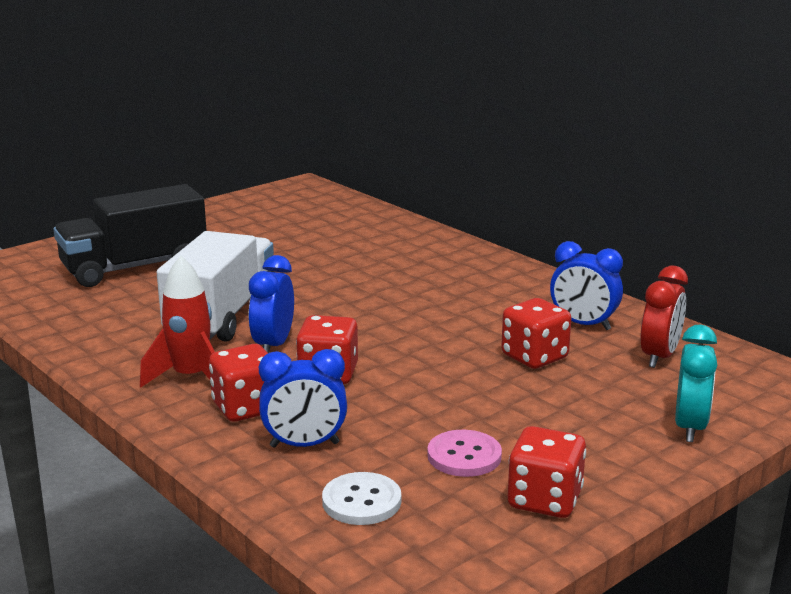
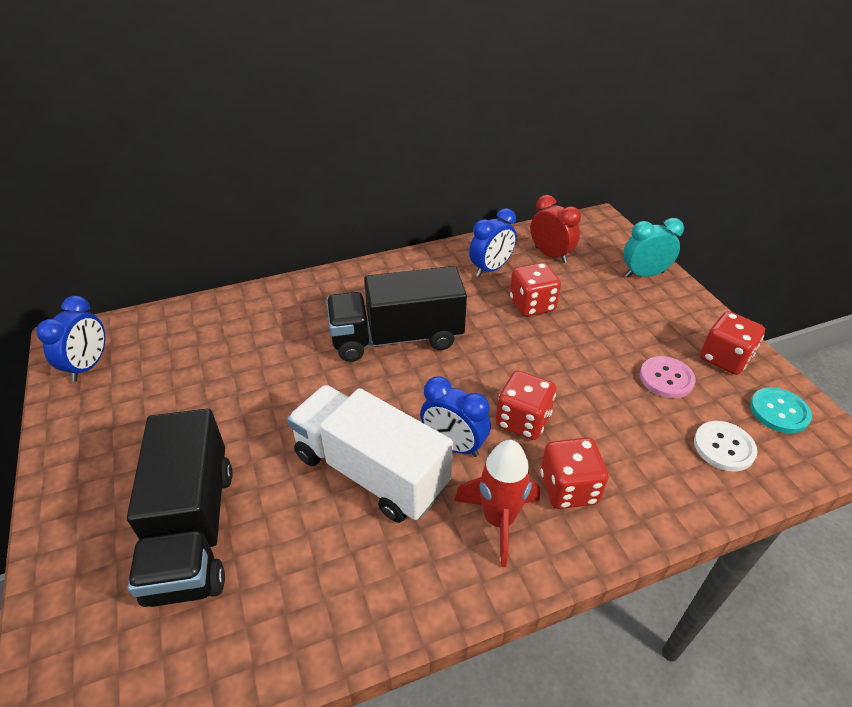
camera: 70 degrees left, 20 degrees up
blue clock [259,349,347,448] -> blue clock moved to [36,296,105,382]
turquoise clock [675,325,717,442] -> turquoise clock turned 45 degrees counterclockwise [623,218,684,278]
none -> black truck [326,266,467,362]
none -> turquoise button [750,387,812,433]

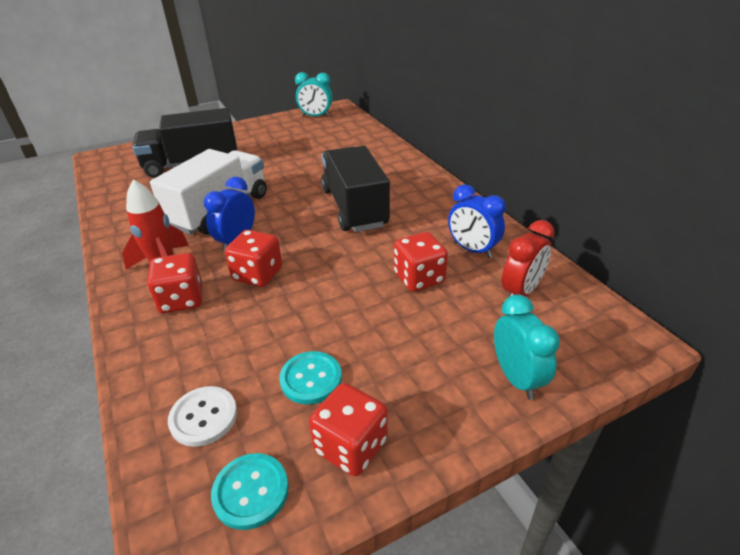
camera: 85 degrees right, 5 degrees down
blue clock [36,296,105,382] -> turquoise clock [295,72,333,117]
pink button [640,356,696,398] -> turquoise button [279,351,342,404]

